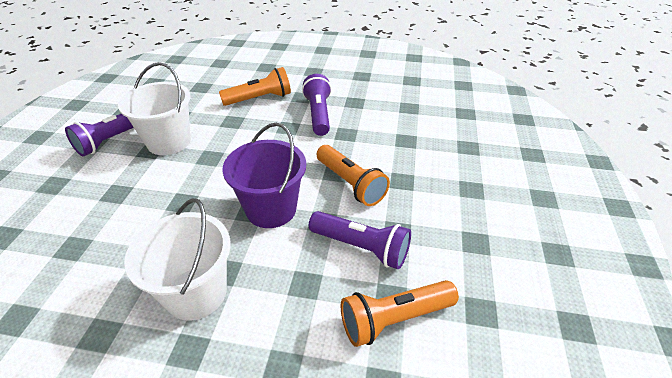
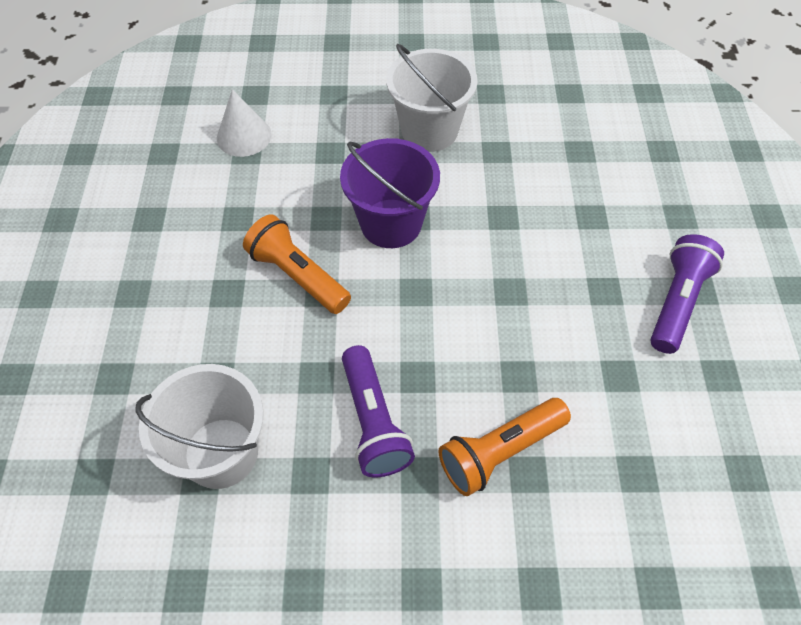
camera: 170 degrees right, 15 degrees up
white bucket [118,62,191,155] -> white bucket moved to [135,364,264,489]
purple flashlight [309,211,411,269] -> none
orange flashlight [341,280,459,347] -> white cone [217,89,272,157]

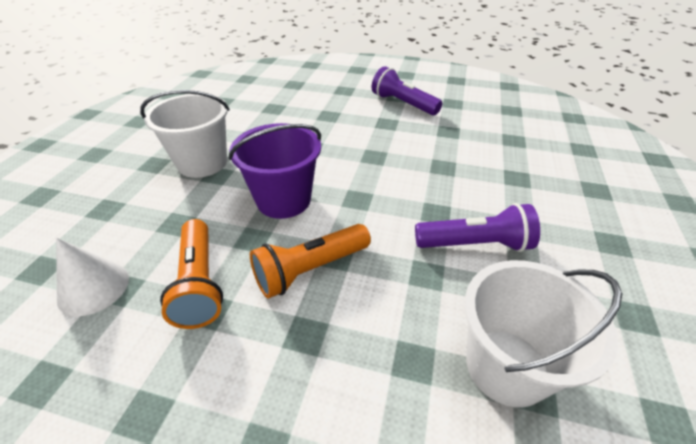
camera: 75 degrees left, 15 degrees down
orange flashlight [438,398,571,496] -> orange flashlight moved to [160,219,223,329]

